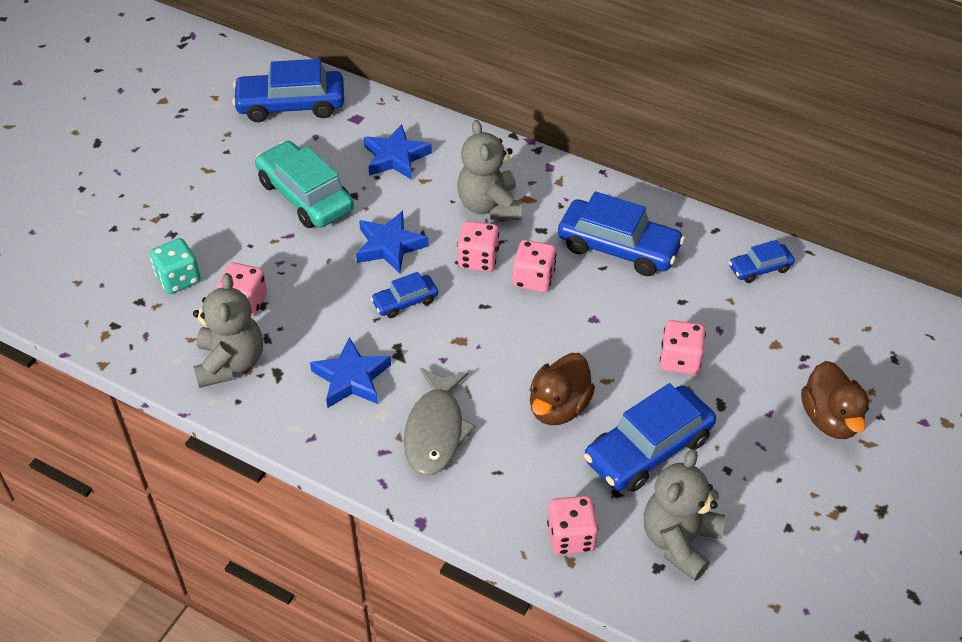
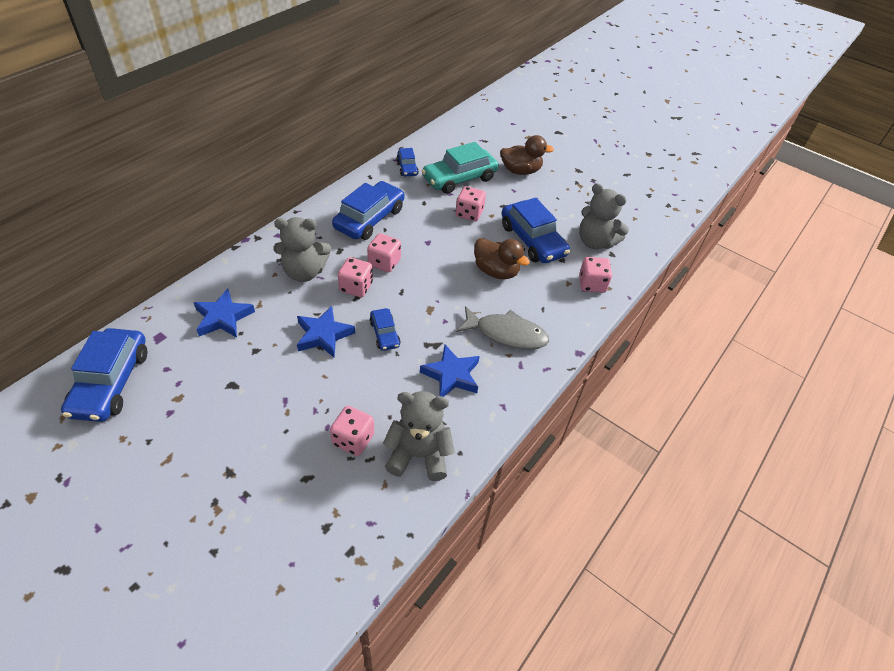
camera: 85 degrees left, 0 degrees up
turquoise dice [150,238,201,294] -> none
turquoise car [255,141,354,228] -> turquoise car moved to [422,142,498,194]

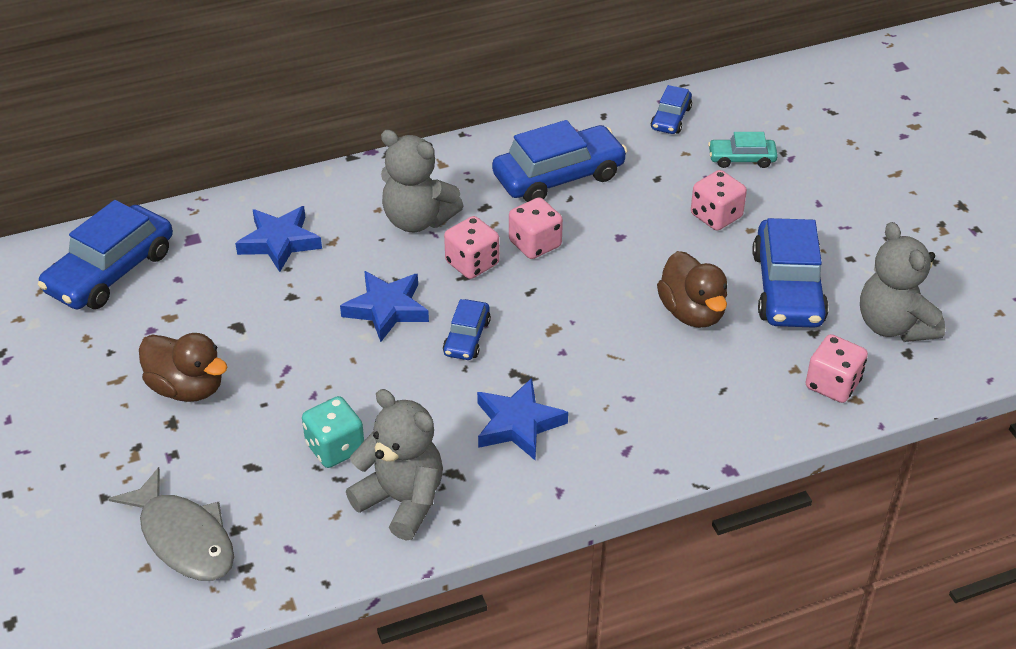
camera: 35 degrees right, 5 degrees down
pink dice [330,406,374,456] -> turquoise dice [302,396,364,468]
turquoise car [422,142,498,194] -> turquoise car [708,132,778,168], size x0.52
grey fish [456,306,549,350] -> grey fish moved to [109,467,234,581]
brown duck [500,135,554,175] -> brown duck moved to [139,333,228,402]

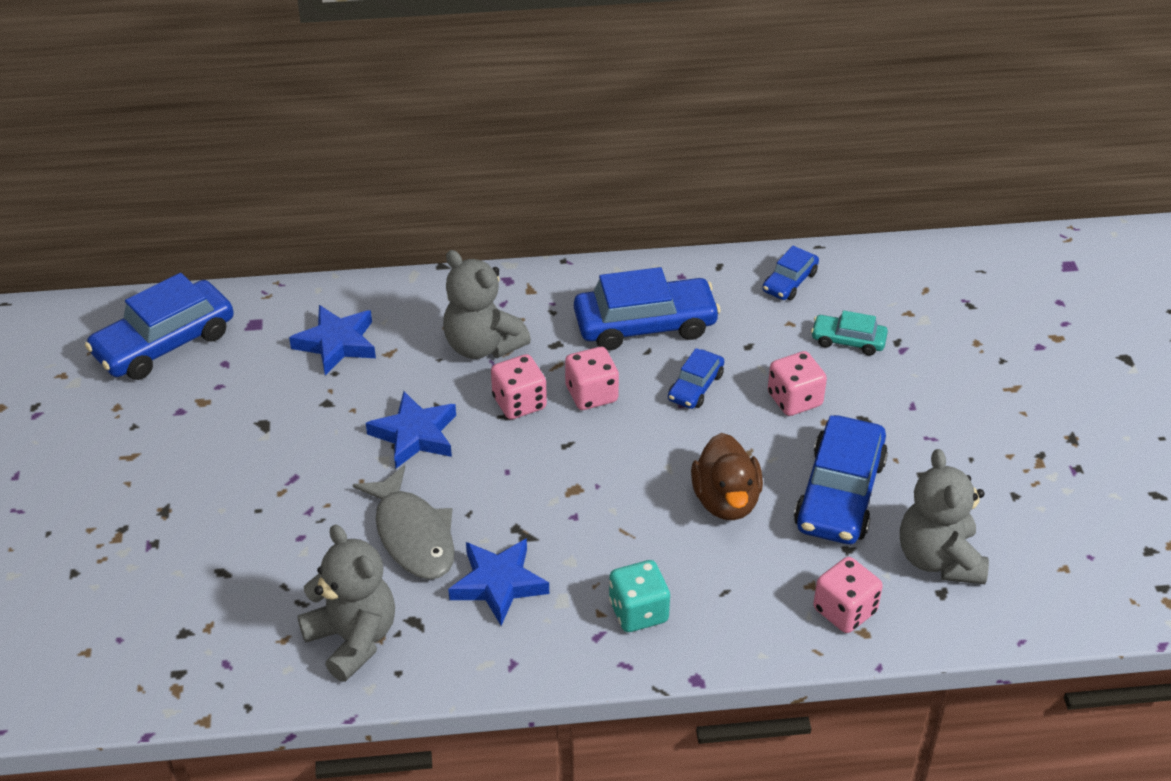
camera: 15 degrees right, 0 degrees up
grey fish [109,467,234,581] -> grey fish moved to [353,465,455,579]
brown duck [139,333,228,402] -> none
turquoise dice [302,396,364,468] -> turquoise dice moved to [609,560,670,632]
blue car [443,299,491,360] -> blue car moved to [668,348,724,409]

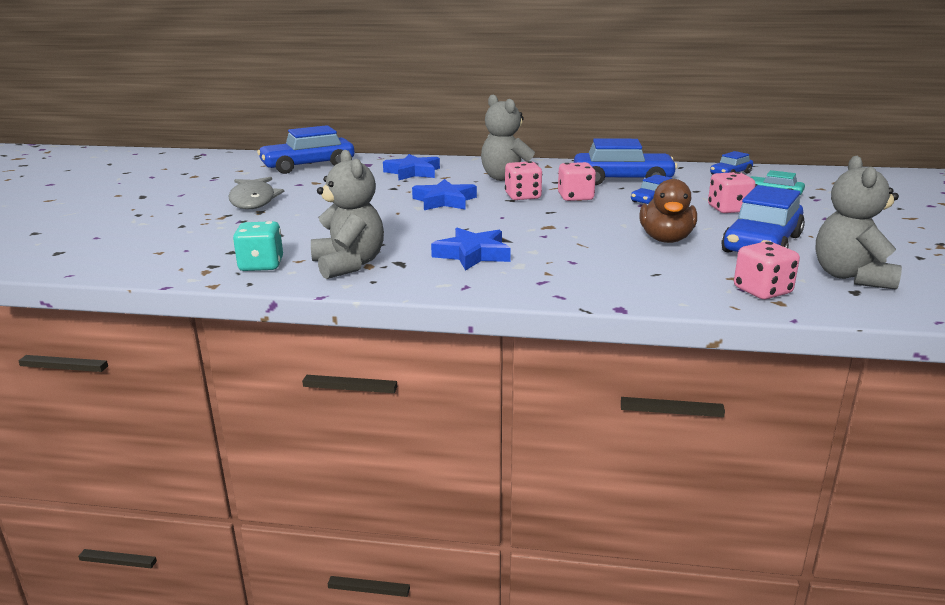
camera: 15 degrees right, 20 degrees down
grey fish [353,465,455,579] -> grey fish moved to [229,177,285,209]
turquoise dice [609,560,670,632] -> turquoise dice moved to [233,221,283,271]

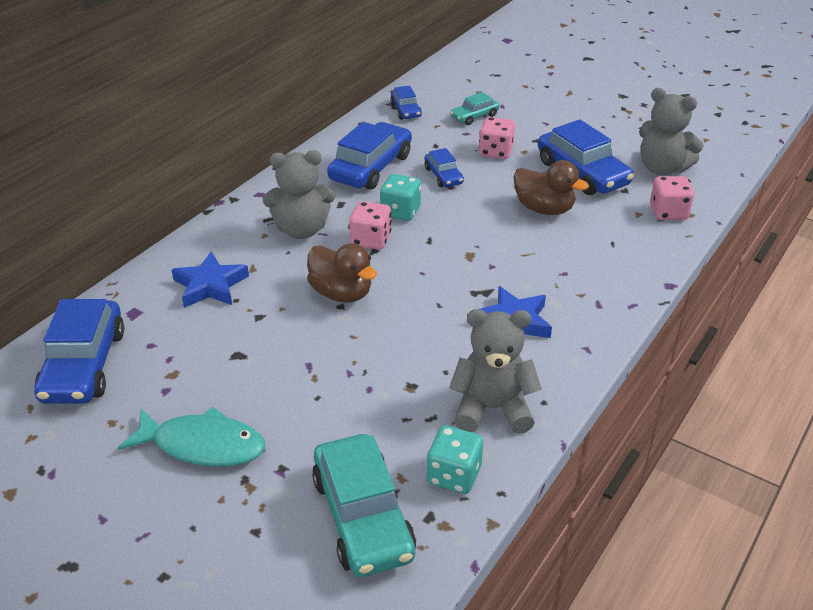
camera: 65 degrees left, 15 degrees up
grey fish [229,177,285,209] -> turquoise fish [118,407,265,467]
blue star [412,179,477,210] -> brown duck [307,243,377,303]
pink dice [558,162,596,201] -> turquoise dice [380,174,421,221]
none -> turquoise car [312,434,416,577]

